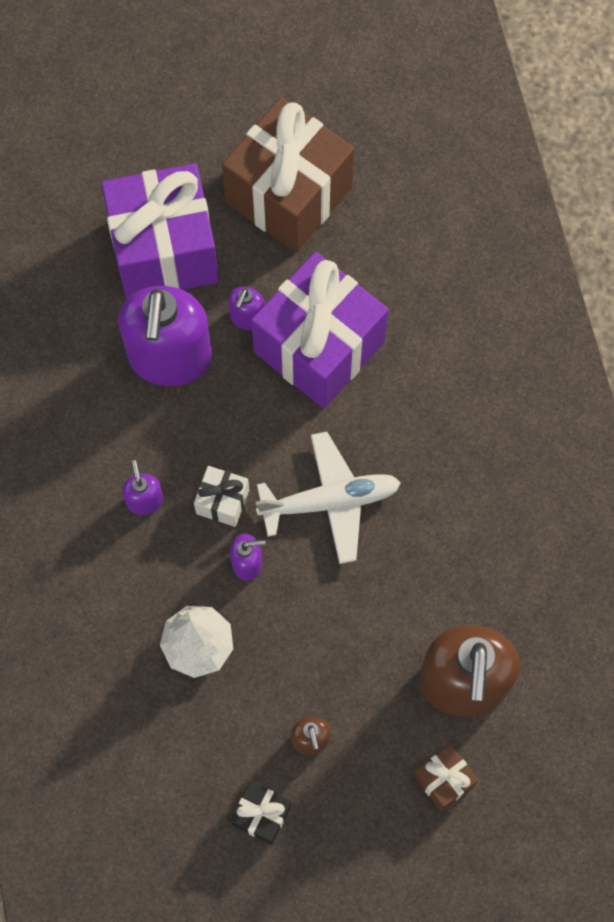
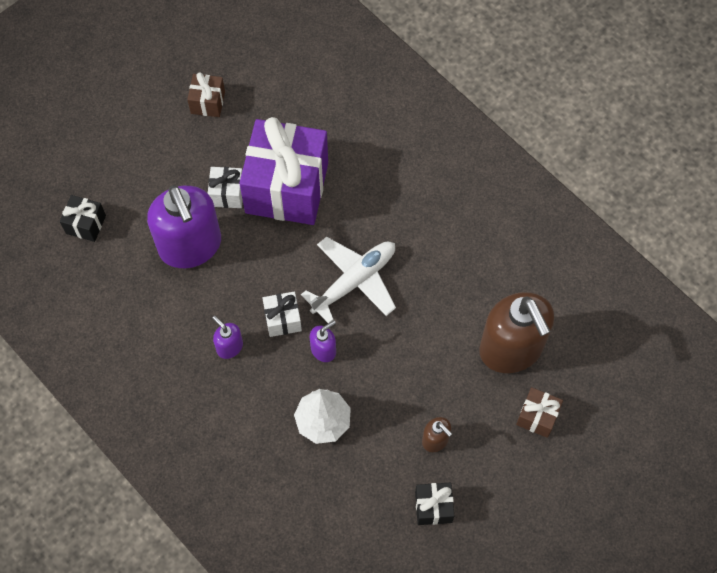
camera: 30 degrees left, 5 degrees down
purple gift [101,163,219,299] -> none
brown gift [222,97,354,252] -> brown gift [187,72,225,117], size x0.43
purple soap dispenser [228,287,264,330] -> white gift [208,167,243,208]
none -> black gift [60,195,106,242]

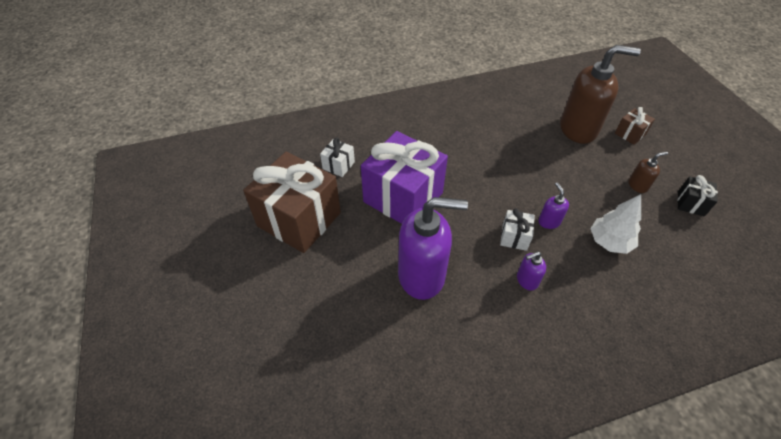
camera: 65 degrees left, 15 degrees down
black gift [60,195,106,242] -> none
brown gift [187,72,225,117] -> brown gift [243,152,341,253], size x2.31
white gift [208,167,243,208] -> white gift moved to [320,138,355,177]
white plane [301,237,396,323] -> none

